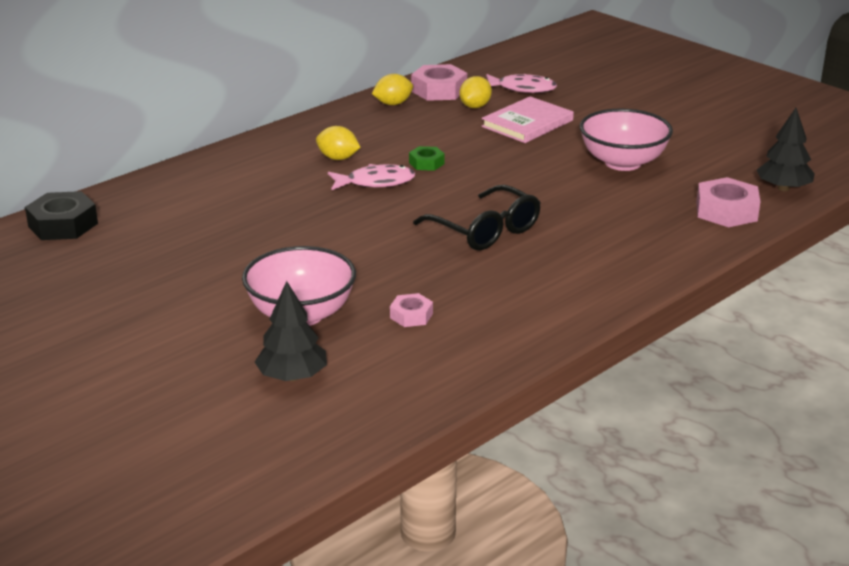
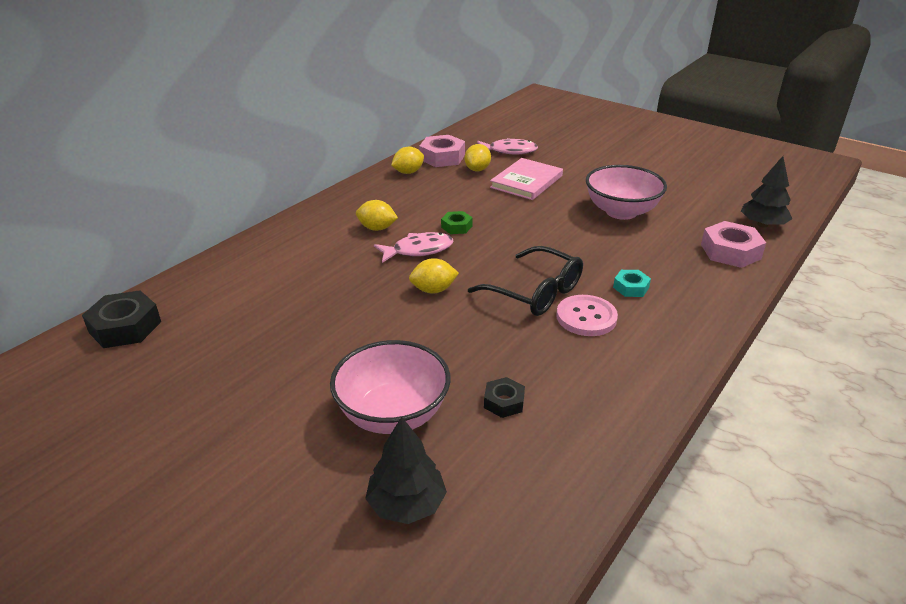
camera: 10 degrees left, 5 degrees up
pink nut [390,293,433,327] -> black nut [484,377,525,418]
none -> yellow lemon [409,258,459,294]
none -> pink button [556,295,618,336]
none -> turquoise nut [613,270,651,297]

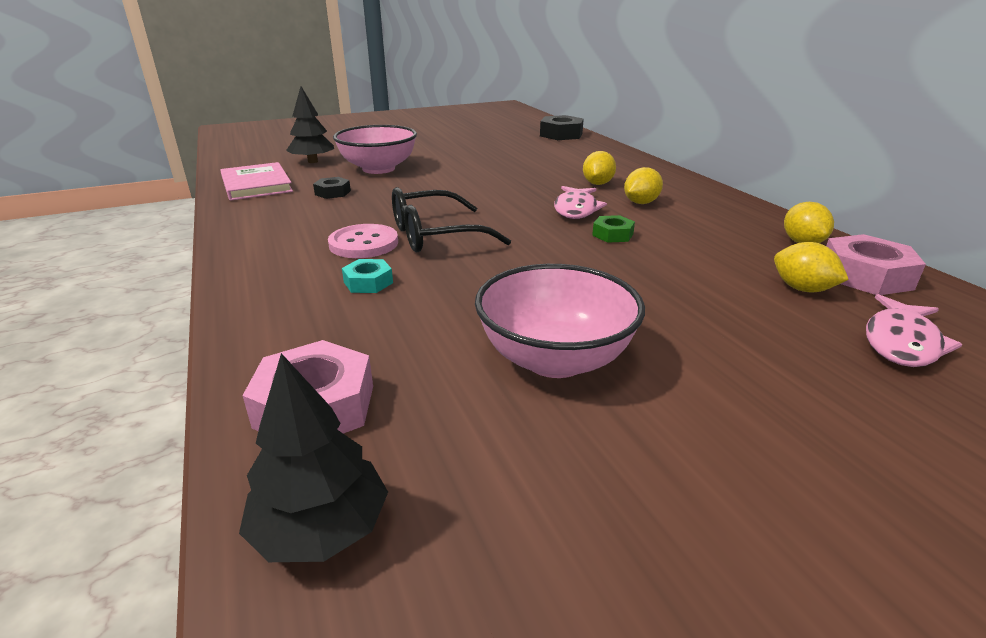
camera: 120 degrees right, 5 degrees down
yellow lemon [409,258,459,294] -> yellow lemon moved to [583,151,616,185]
pink book [490,158,563,200] -> pink book moved to [220,162,293,201]

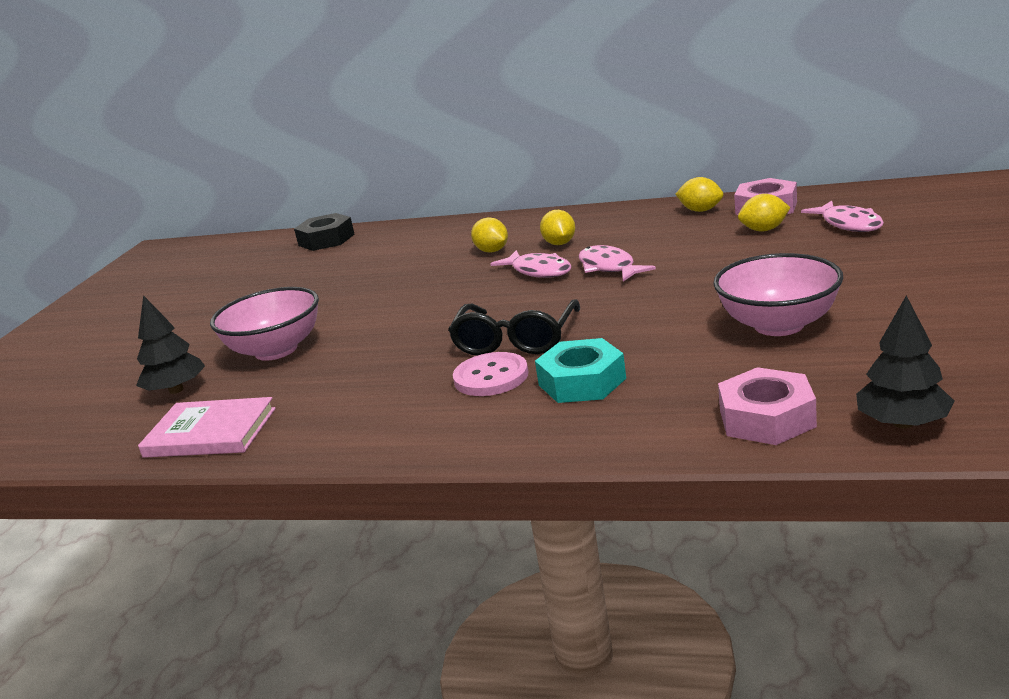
camera: 50 degrees left, 5 degrees down
black nut [313,177,351,199] -> none
turquoise nut [342,259,393,293] -> turquoise nut [535,338,626,403], size x1.76
green nut [592,215,635,243] -> pink fish [579,245,656,282]

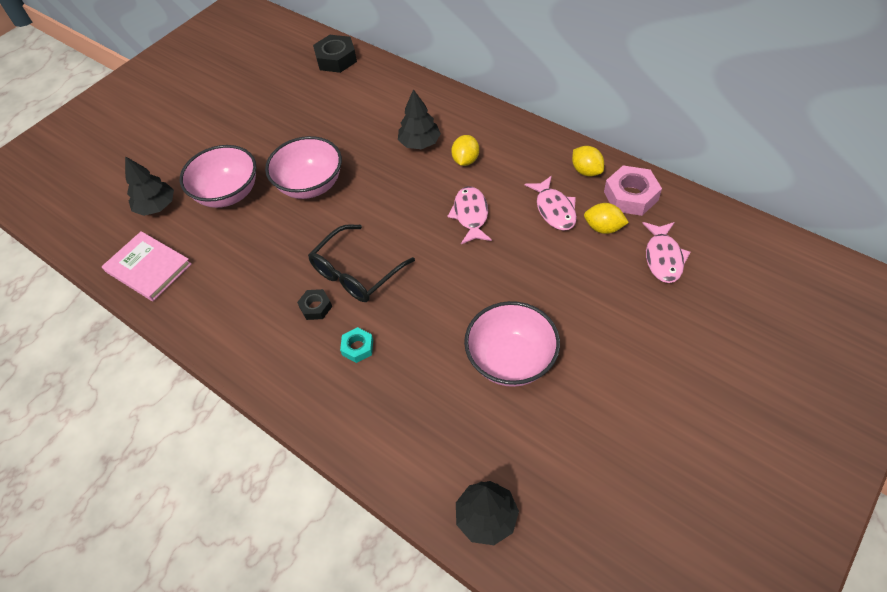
camera: 25 degrees right, 30 degrees up
pink button [453,352,528,396] -> black nut [297,289,332,320]
yellow lemon [471,217,508,253] -> black tree [398,89,441,149]
pink fish [491,250,572,278] -> pink fish moved to [525,176,577,230]
turquoise nut [535,338,626,403] -> turquoise nut [340,327,373,363], size x0.57
pink nut [718,367,817,445] -> none
none -> pink bowl [265,136,342,199]

